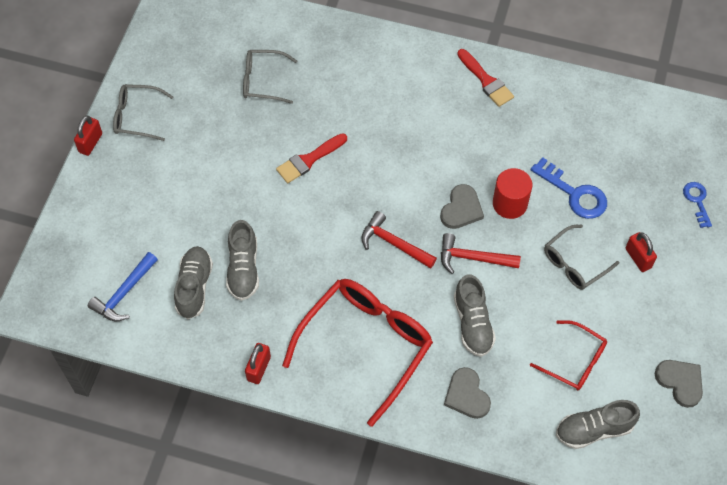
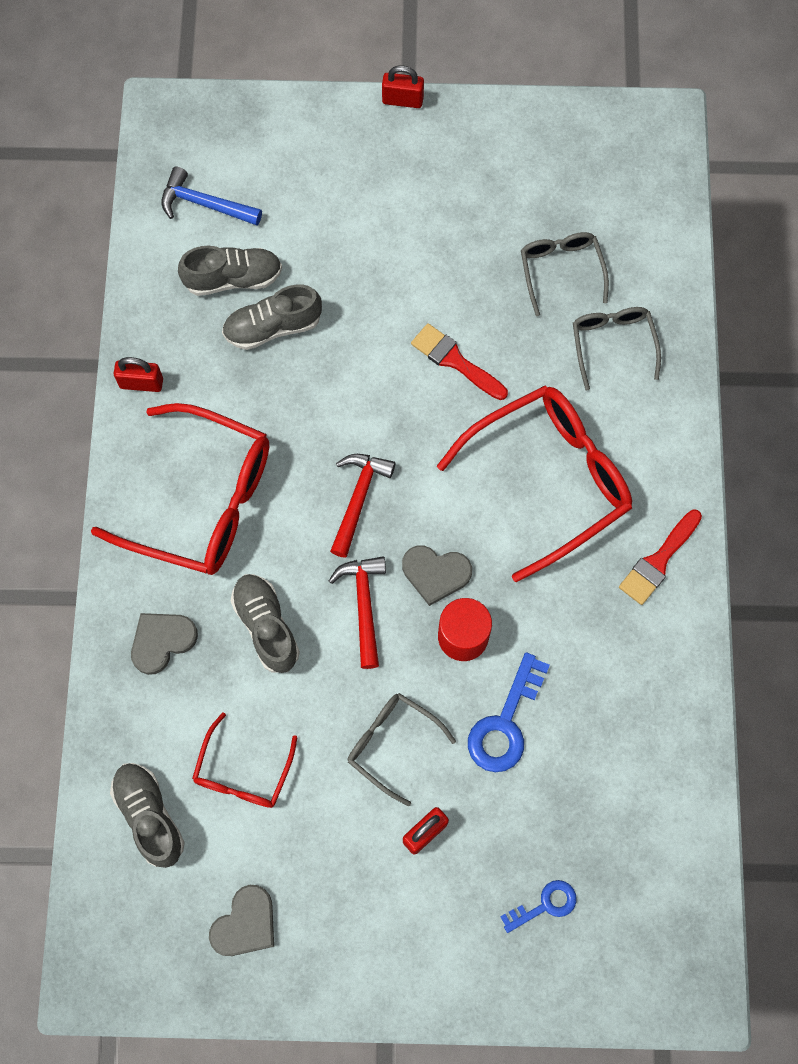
camera: 75 degrees right, 10 degrees up
grey glasses [113,84,173,141] -> grey glasses moved to [573,307,661,390]
grey shoe [454,274,496,357] -> grey shoe turned 90 degrees clockwise [231,574,300,673]
none -> red glasses [437,385,632,582]

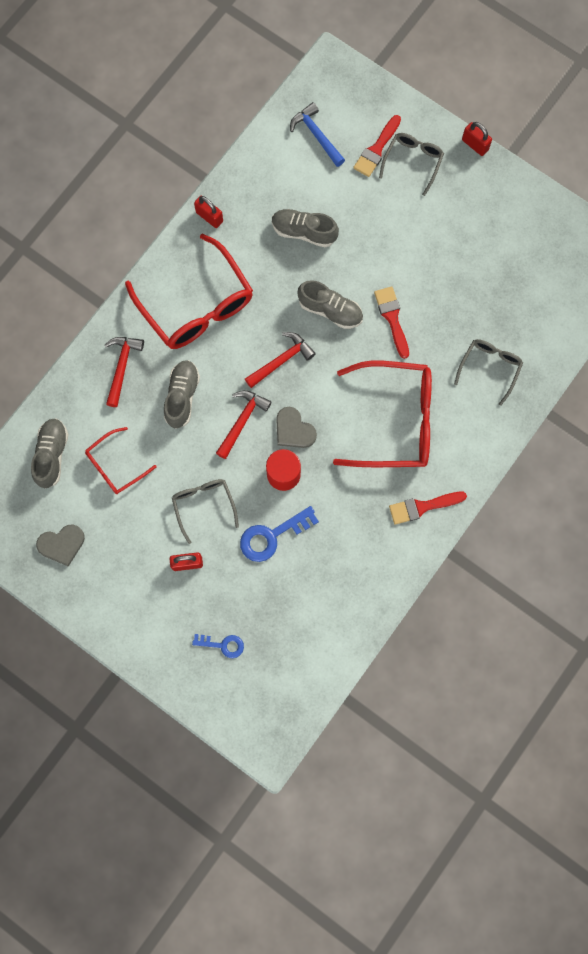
camera: 35 degrees right, 5 degrees up
grey heart [131,613,198,675] -> red hammer [104,337,144,407]
grey shoe [178,246,282,296] -> grey shoe moved to [297,280,363,329]
grey glasses [521,232,609,316] -> grey glasses moved to [379,133,444,196]
none -> red brush [353,115,401,177]

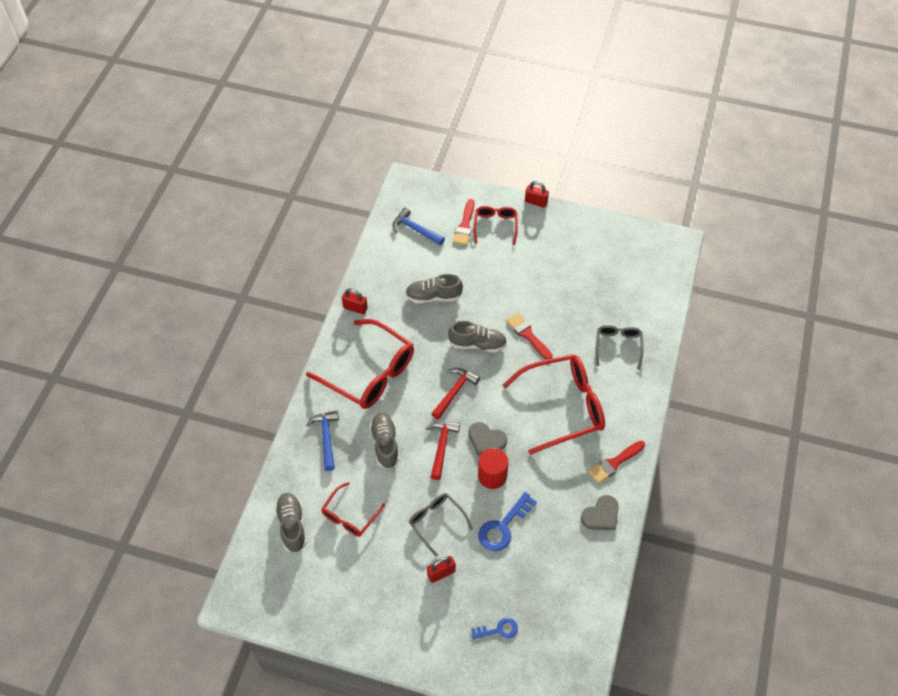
camera: 20 degrees left, 20 degrees down
grey heart [36,524,85,567] -> grey heart moved to [581,495,619,530]
red hammer [104,337,144,407] -> blue hammer [306,411,339,471]
grey glasses [379,133,444,196] -> red glasses [473,206,518,246]

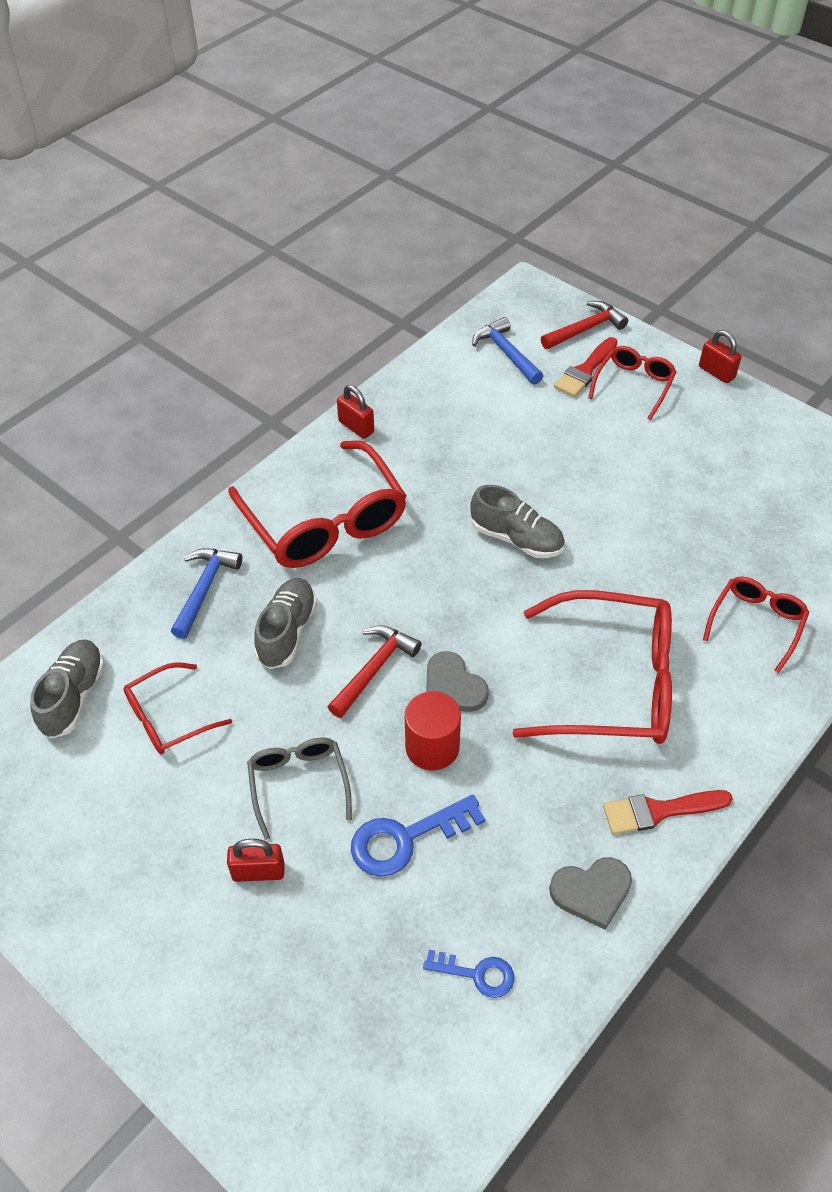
camera: 25 degrees right, 5 degrees down
grey shoe [405,274,463,303] -> none
red hammer [431,368,480,419] -> red hammer moved to [541,301,628,349]
blue key [471,618,518,639] -> blue key moved to [423,950,514,998]
red brush [506,313,553,360] -> none
grey glasses [595,325,644,370] -> red glasses [703,577,809,673]

